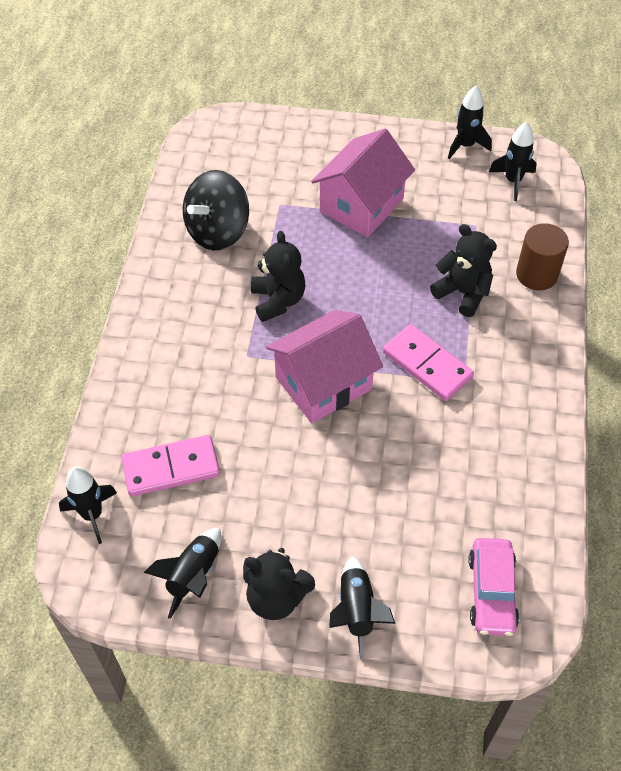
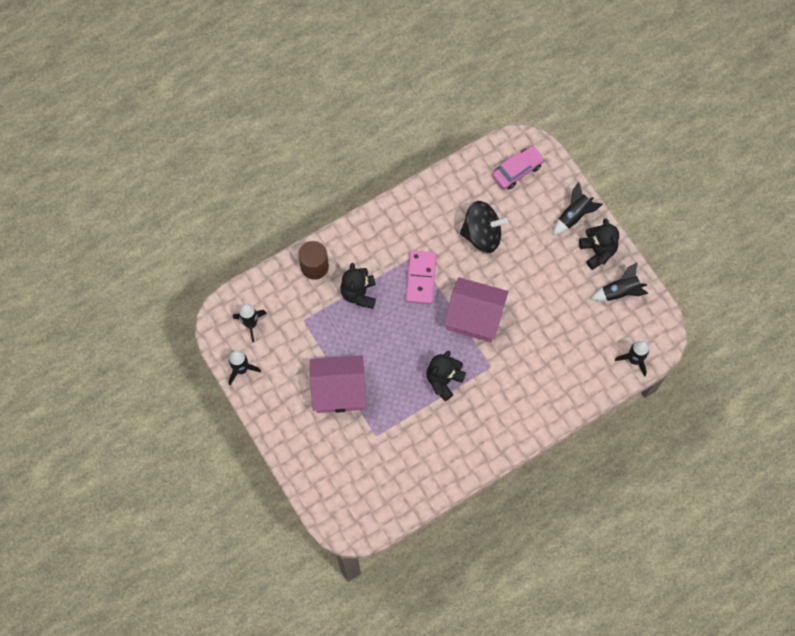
camera: 130 degrees left, 15 degrees up
pink domino [121,435,220,496] -> none
black spinning top [183,170,249,250] -> black spinning top moved to [460,201,508,253]

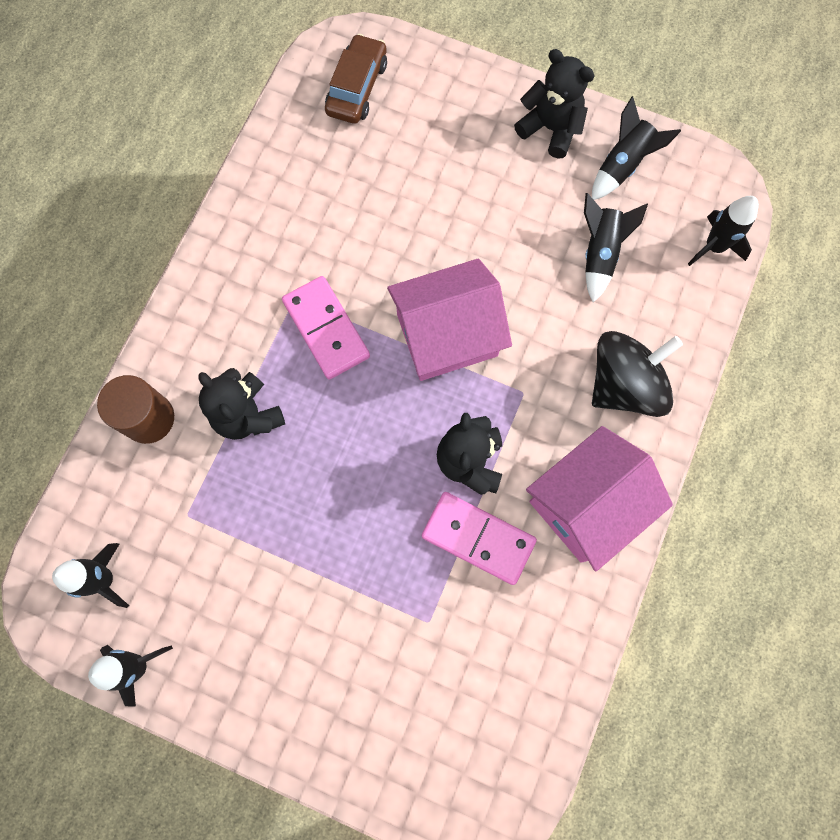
camera: 35 degrees left, 5 degrees up
pink house [310,355,367,413] -> pink house moved to [526,426,673,571]
black spinning top [460,201,508,253] -> black spinning top moved to [592,331,683,417]
pink car [492,146,545,189] -> brown car [325,34,387,124]
black rocket [553,182,603,235] -> black rocket moved to [584,193,648,303]
none -> pink domino [422,492,537,585]

